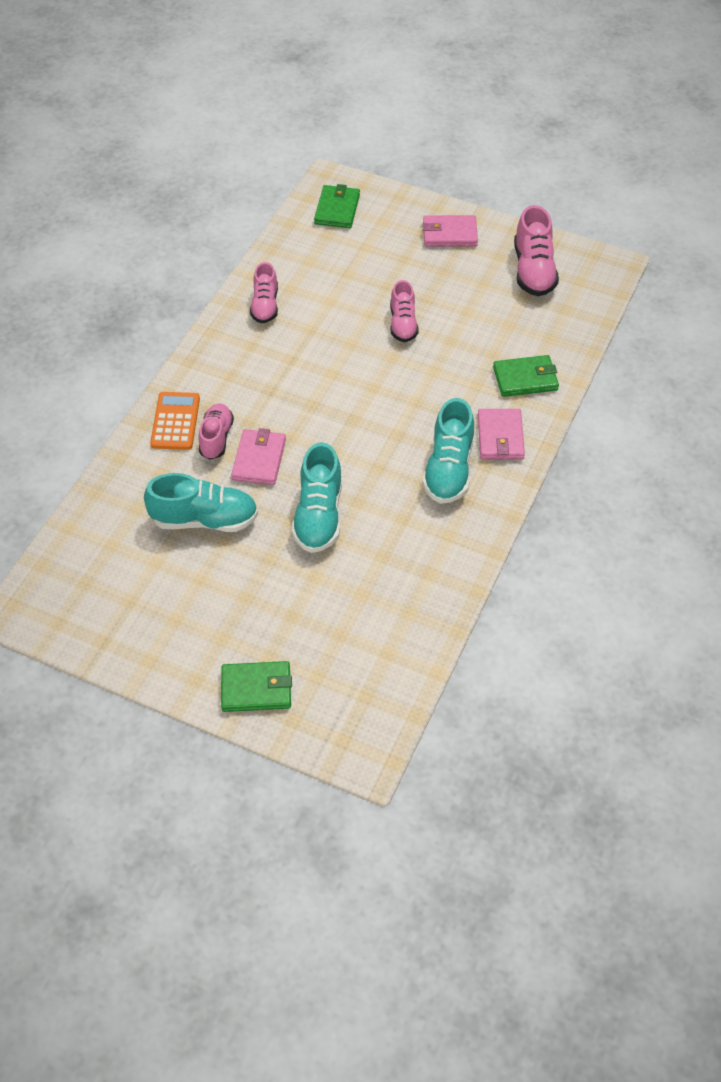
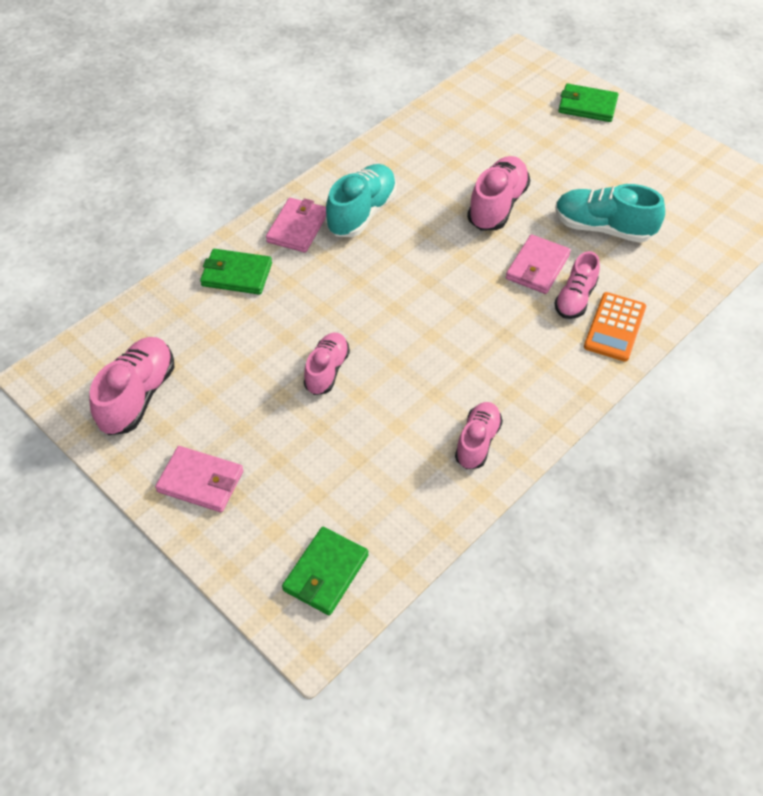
camera: 160 degrees left, 0 degrees up
turquoise shoe [292,442,342,553] -> pink shoe [467,156,530,230]

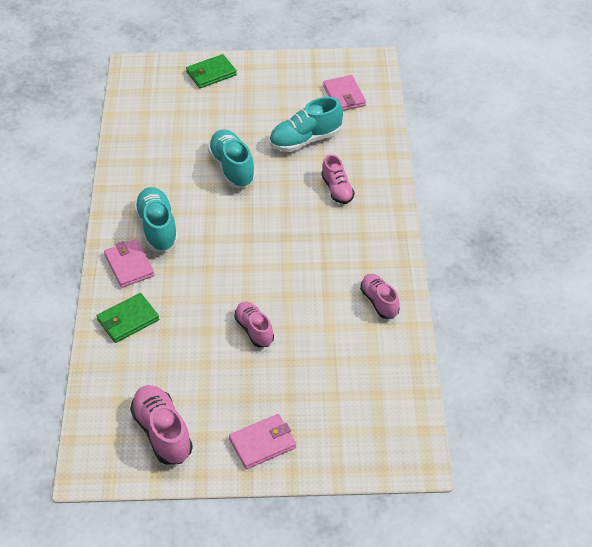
camera: 45 degrees left, 5 degrees down
green wallet [282,527,369,616] -> none
pink shoe [467,156,530,230] -> turquoise shoe [208,129,256,188]
pink wallet [506,234,571,294] -> pink wallet moved to [323,75,366,111]
orange calculator [584,292,646,362] -> none

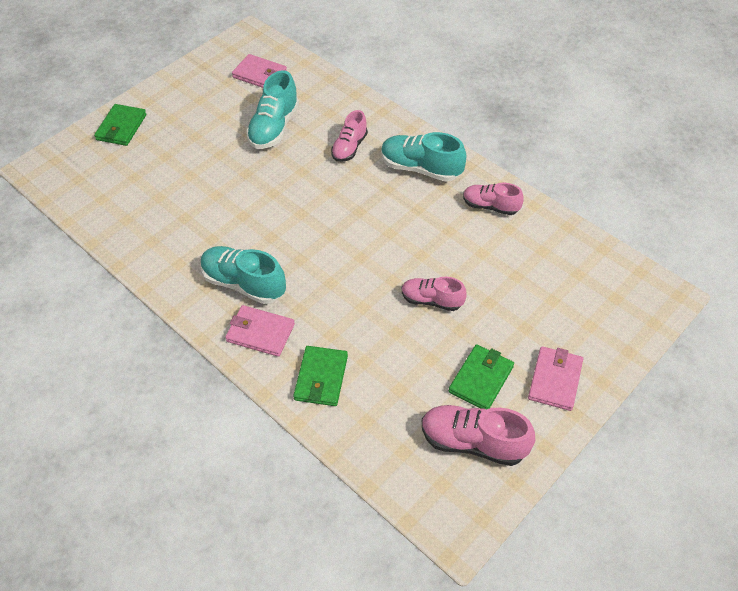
camera: 45 degrees left, 5 degrees up
turquoise shoe [208,129,256,188] -> turquoise shoe moved to [381,132,466,182]
pink shoe [321,154,355,204] -> pink shoe turned 90 degrees clockwise [331,110,368,162]
none -> green wallet [449,344,514,409]

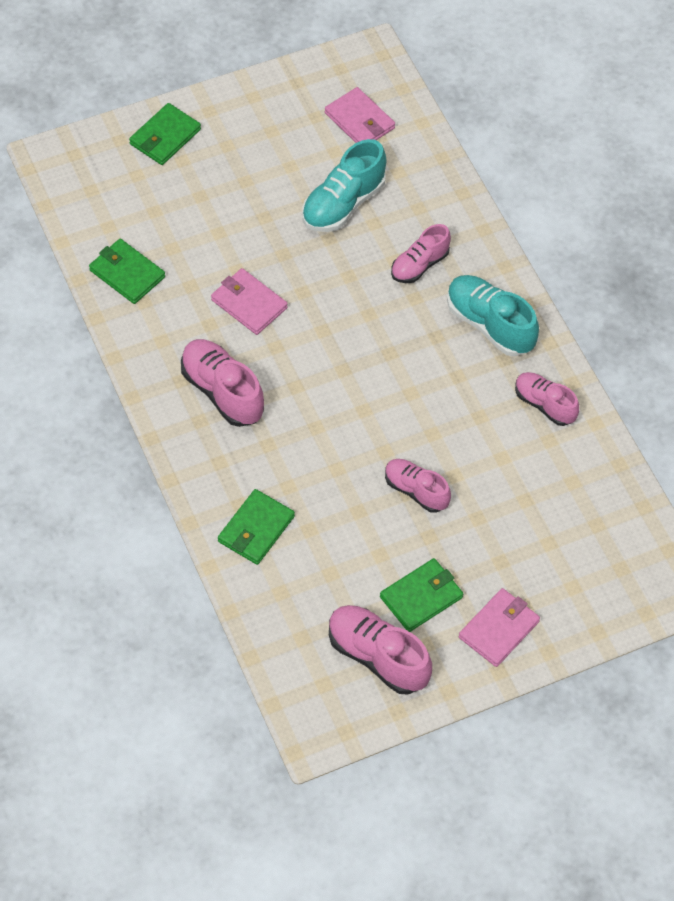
camera: 20 degrees right, 5 degrees up
turquoise shoe [201,246,286,304] -> pink shoe [181,339,264,427]
pink wallet [225,305,295,357] -> pink wallet moved to [211,268,288,335]
none -> green wallet [89,239,165,304]

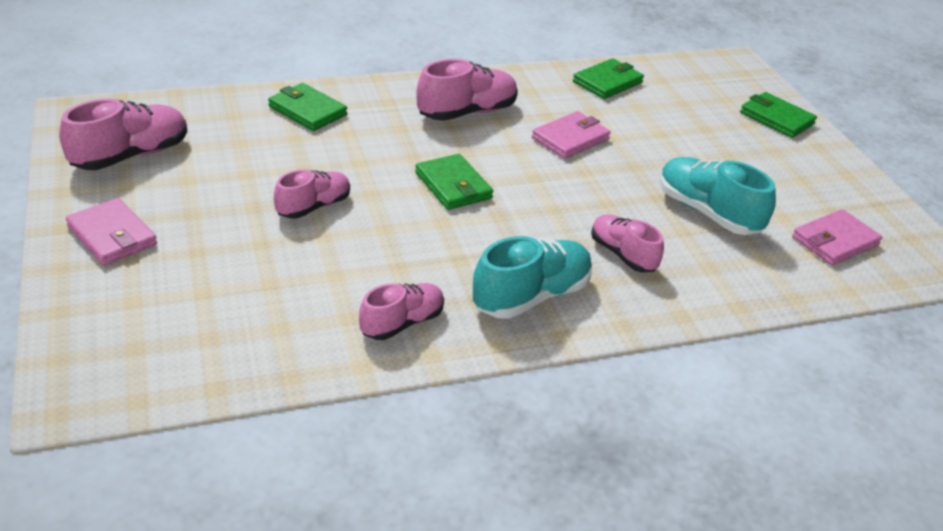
camera: 95 degrees right, 20 degrees down
green wallet [380,558,463,632] -> green wallet moved to [415,154,493,210]

